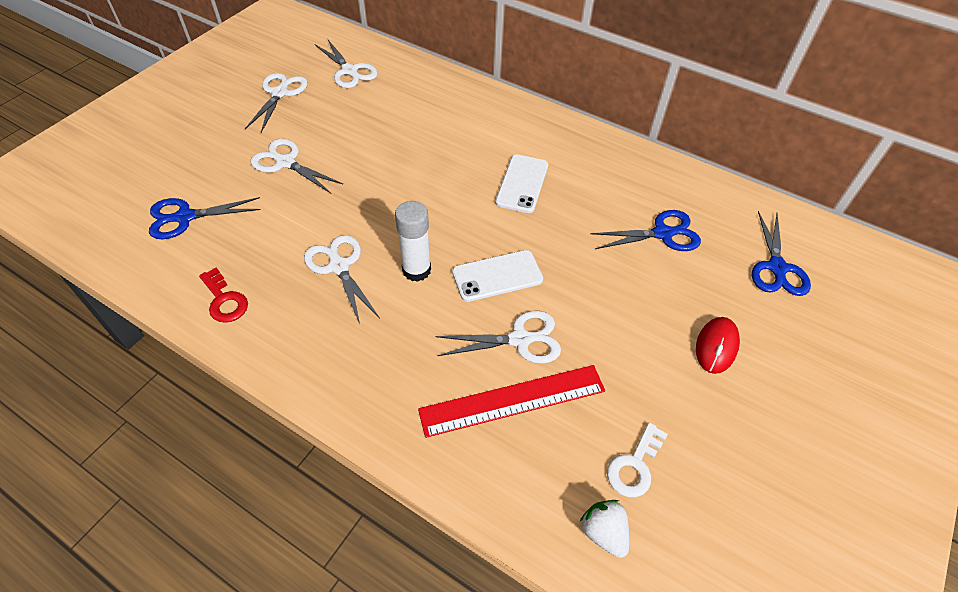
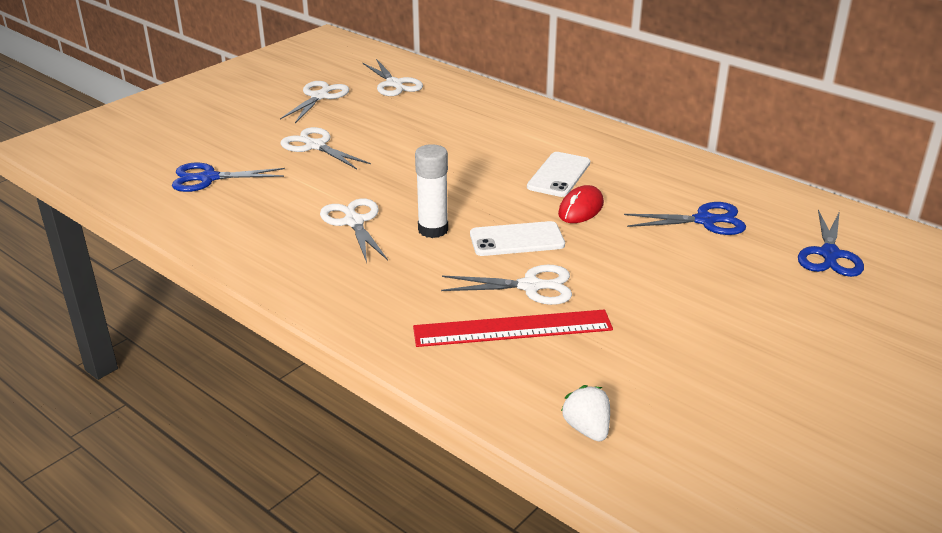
camera: 10 degrees right, 20 degrees down
red key [199,268,248,323] -> none
white key [607,422,668,497] -> none
red mouse [696,317,740,374] -> red mouse moved to [558,185,604,223]

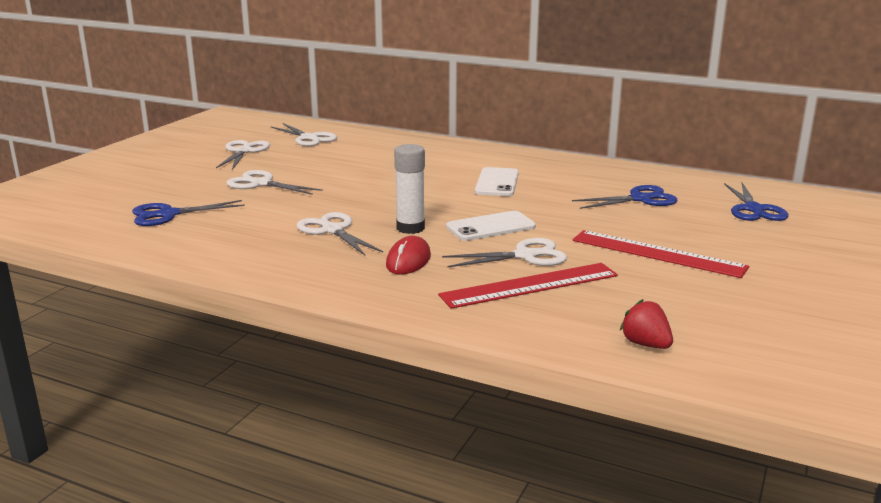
camera: 15 degrees left, 10 degrees down
red mouse [558,185,604,223] -> red mouse moved to [386,236,431,274]
white strawberry [561,385,610,442] -> red strawberry [620,299,673,349]
none -> red ruler [573,230,749,278]

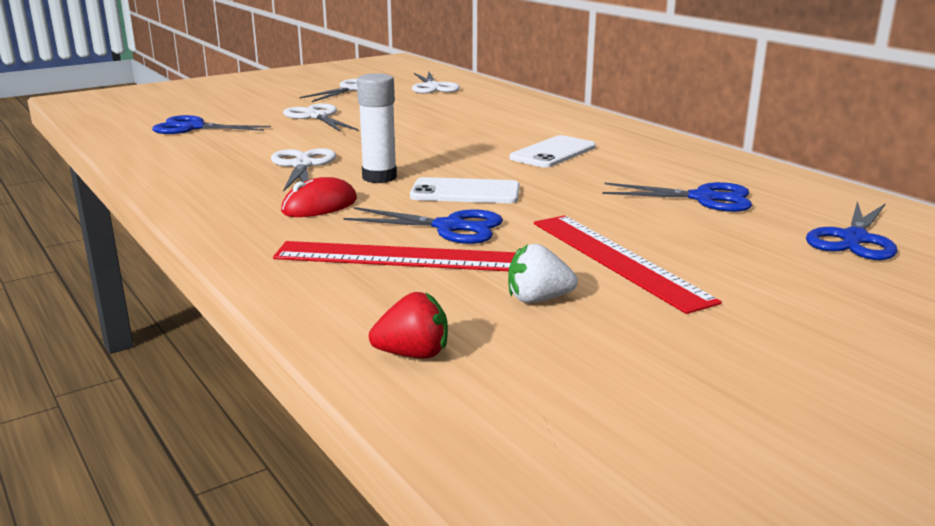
camera: 30 degrees right, 0 degrees up
white scissors [442,238,567,268] -> blue scissors [344,207,503,244]
red strawberry [620,299,673,349] -> red strawberry turned 90 degrees clockwise [369,292,448,359]
none -> white strawberry [508,244,578,303]

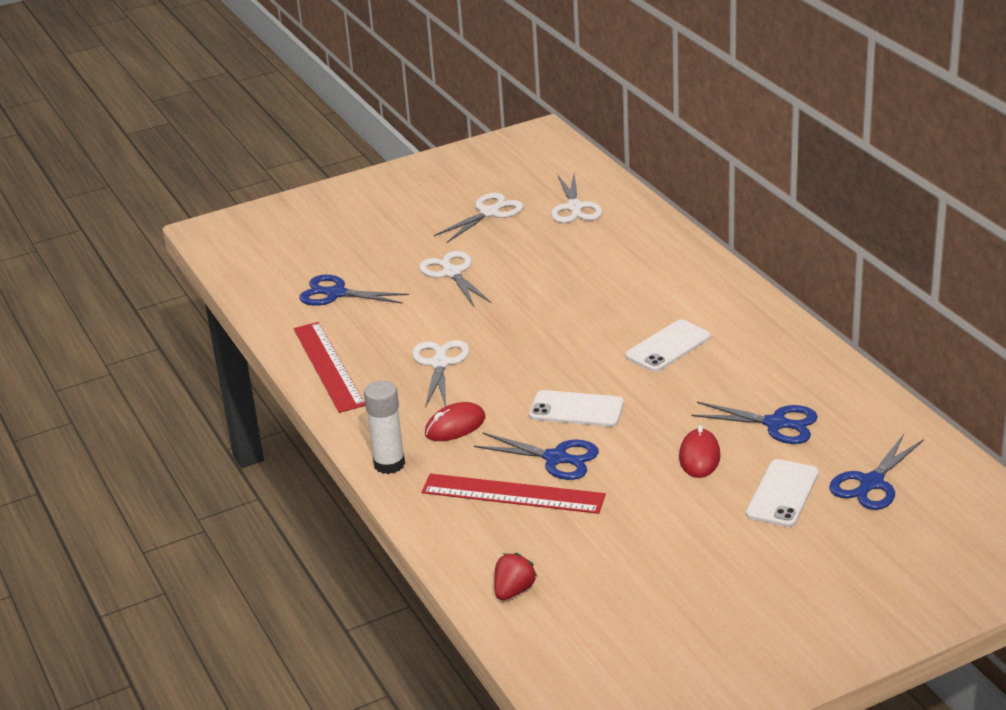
camera: 10 degrees right, 10 degrees up
white glue stick [357,73,397,183] -> white glue stick moved to [364,381,405,474]
red strawberry [369,292,448,359] -> red strawberry turned 60 degrees counterclockwise [494,553,537,600]
white strawberry [508,244,578,303] -> none
red ruler [534,215,722,314] -> red ruler moved to [294,322,365,413]
none -> red mouse [679,425,720,478]
none -> white phone [746,459,819,527]

